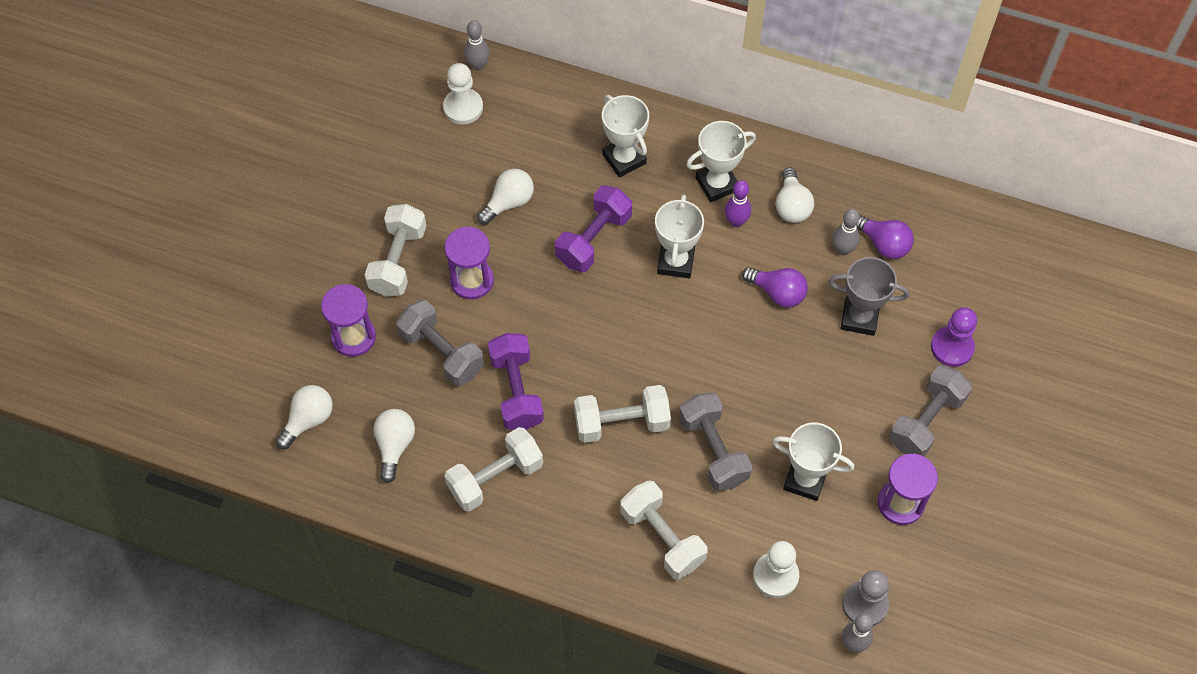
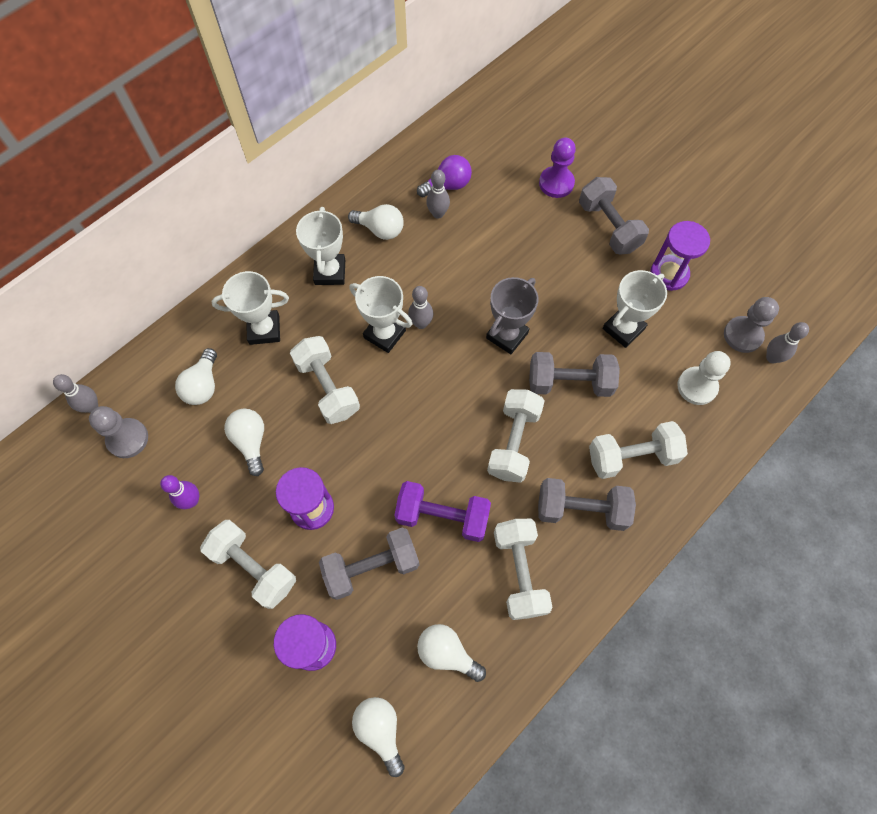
camera: 65 degrees left, 5 degrees up
white pawn [443,63,483,124] -> grey pawn [89,406,148,458]
purple dumbbell [555,185,632,272] -> white dumbbell [290,336,360,424]
purple bowling pin [724,180,751,227] -> purple bowling pin moved to [160,475,199,509]
purple light bulb [742,267,808,308] -> none
grey trophy [829,257,909,336] -> grey trophy moved to [486,277,539,354]
none -> white light bulb [175,348,217,405]
none -> grey bowling pin [408,286,433,329]
none -> grey dumbbell [538,478,636,531]

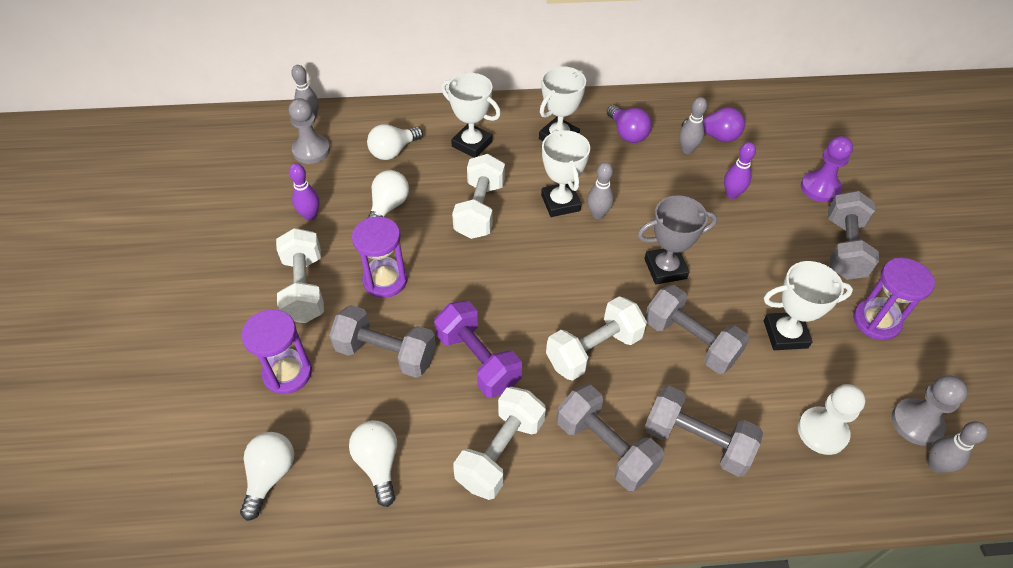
camera: 40 degrees right, 15 degrees down
white light bulb [348,204,404,240] -> purple light bulb [607,105,652,143]
white dumbbell [589,421,688,479] -> grey dumbbell [645,385,763,477]
none -> purple bowling pin [724,142,756,199]

